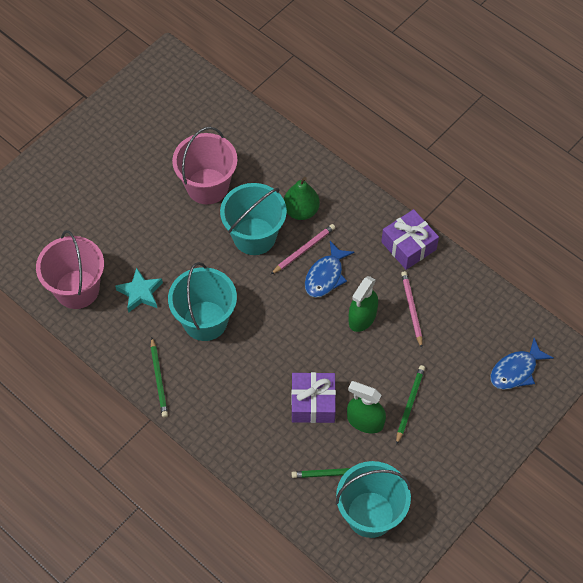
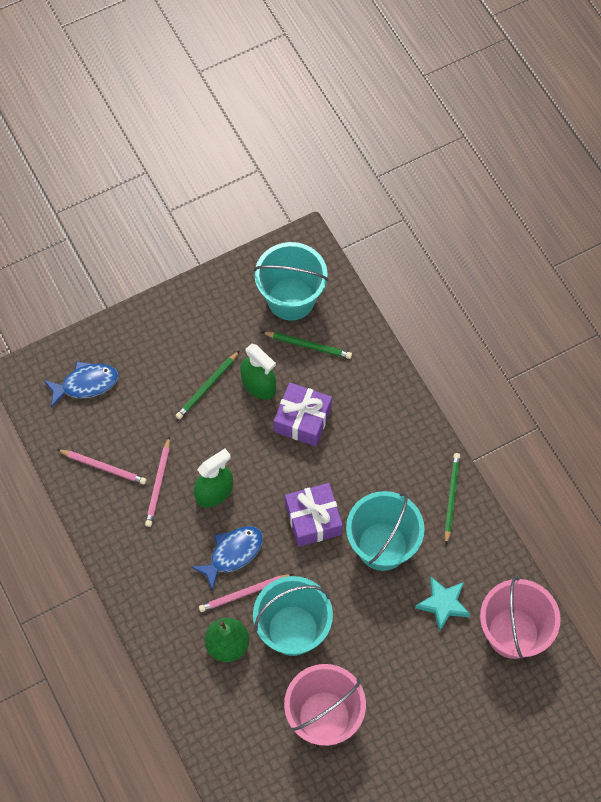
camera: 160 degrees left, 5 degrees up
purple gift [381,209,439,270] -> purple gift moved to [285,483,343,547]
none -> pink pencil [57,449,147,485]

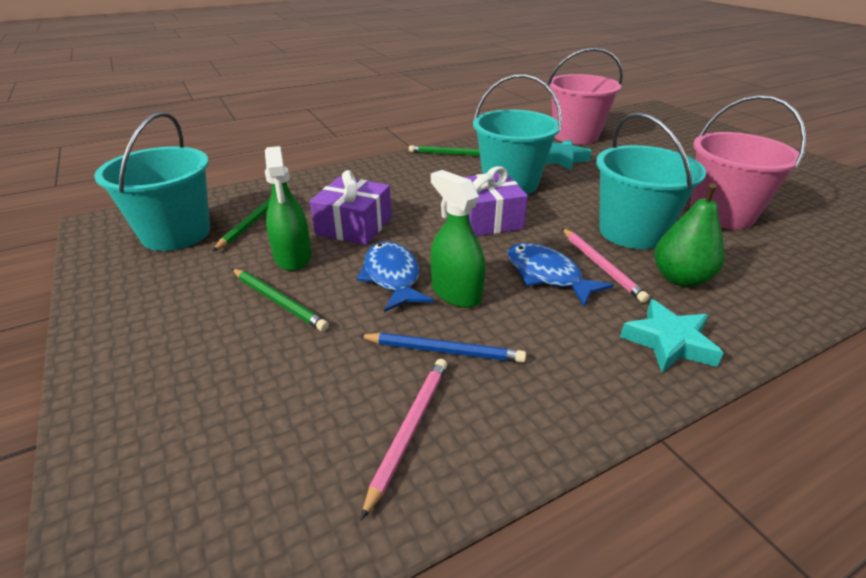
camera: 90 degrees left, 30 degrees down
blue fish [44,361,118,408] -> blue fish moved to [356,242,434,312]
pink pencil [145,436,170,527] -> blue pencil [358,333,526,363]
green spray bottle [240,343,276,400] -> green spray bottle turned 120 degrees clockwise [265,146,312,271]
none -> turquoise star [620,299,724,373]

